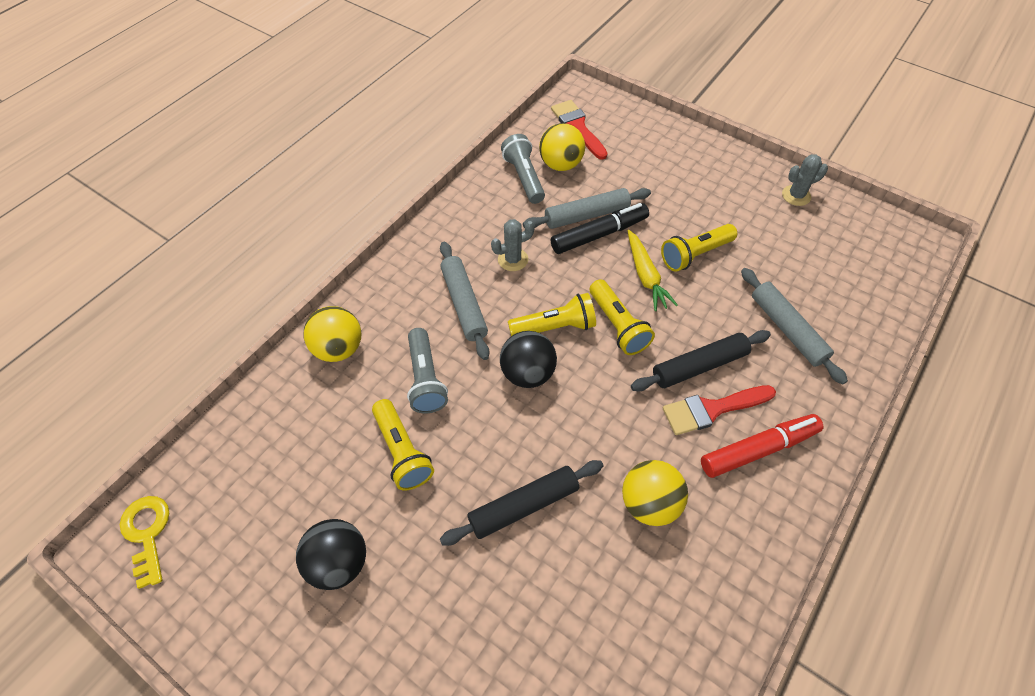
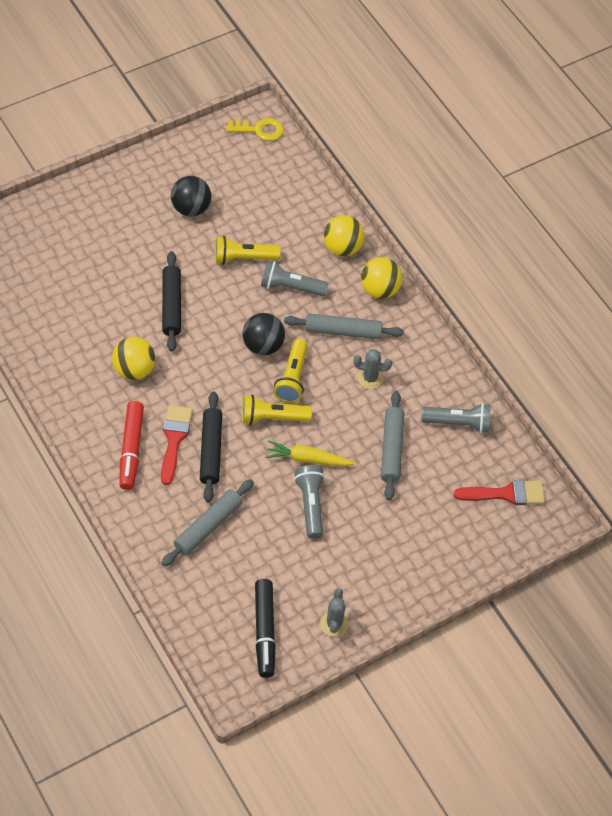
camera: 110 degrees right, 0 degrees up
grey cactus [491,219,535,271] -> grey cactus turned 75 degrees counterclockwise [353,349,392,389]
yellow ball [539,123,585,171] -> yellow ball moved to [361,257,402,299]
black marker [551,203,649,254] -> black marker moved to [255,579,276,678]
yellow flashlight [661,224,737,272] -> grey flashlight [294,465,325,539]
grey rolling pin [741,268,848,385] -> grey rolling pin turned 45 degrees counterclockwise [161,479,254,567]

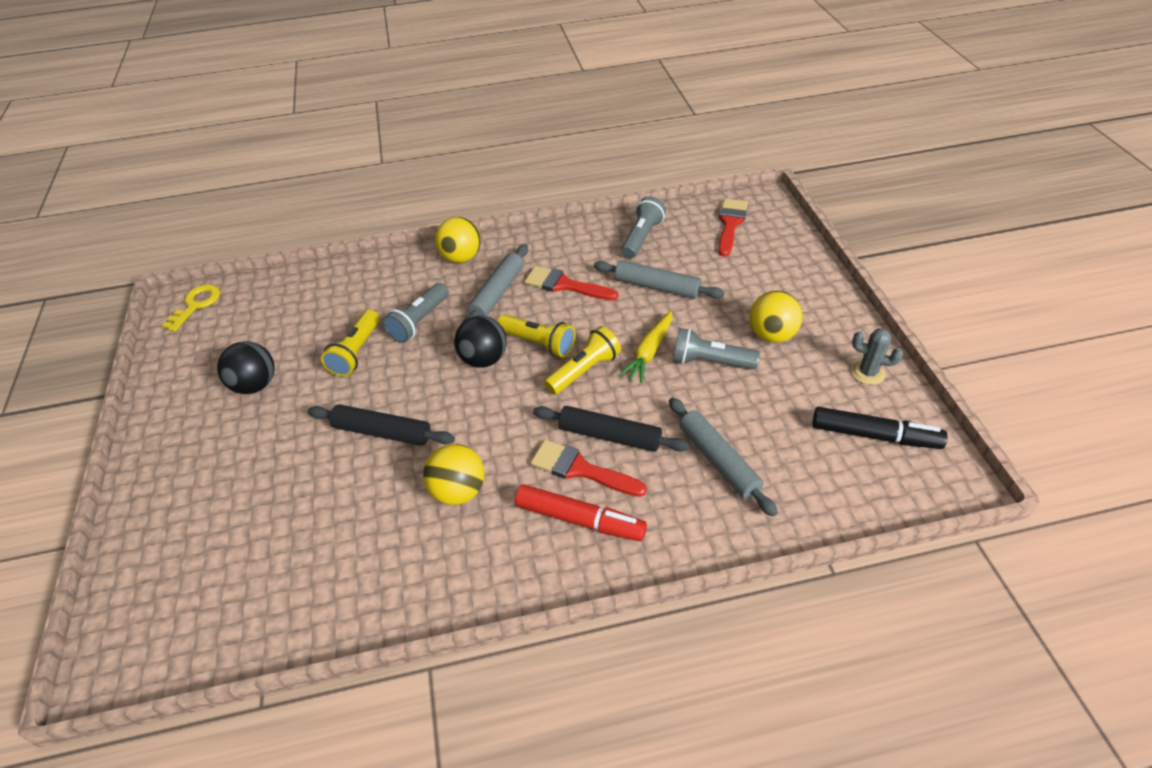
camera: 65 degrees left, 10 degrees down
yellow flashlight [242,395,312,425] -> yellow flashlight turned 150 degrees counterclockwise [544,326,621,395]
yellow ball [323,215,365,256] -> yellow ball moved to [749,291,803,343]
grey cactus [353,349,392,389] -> red brush [525,266,618,301]

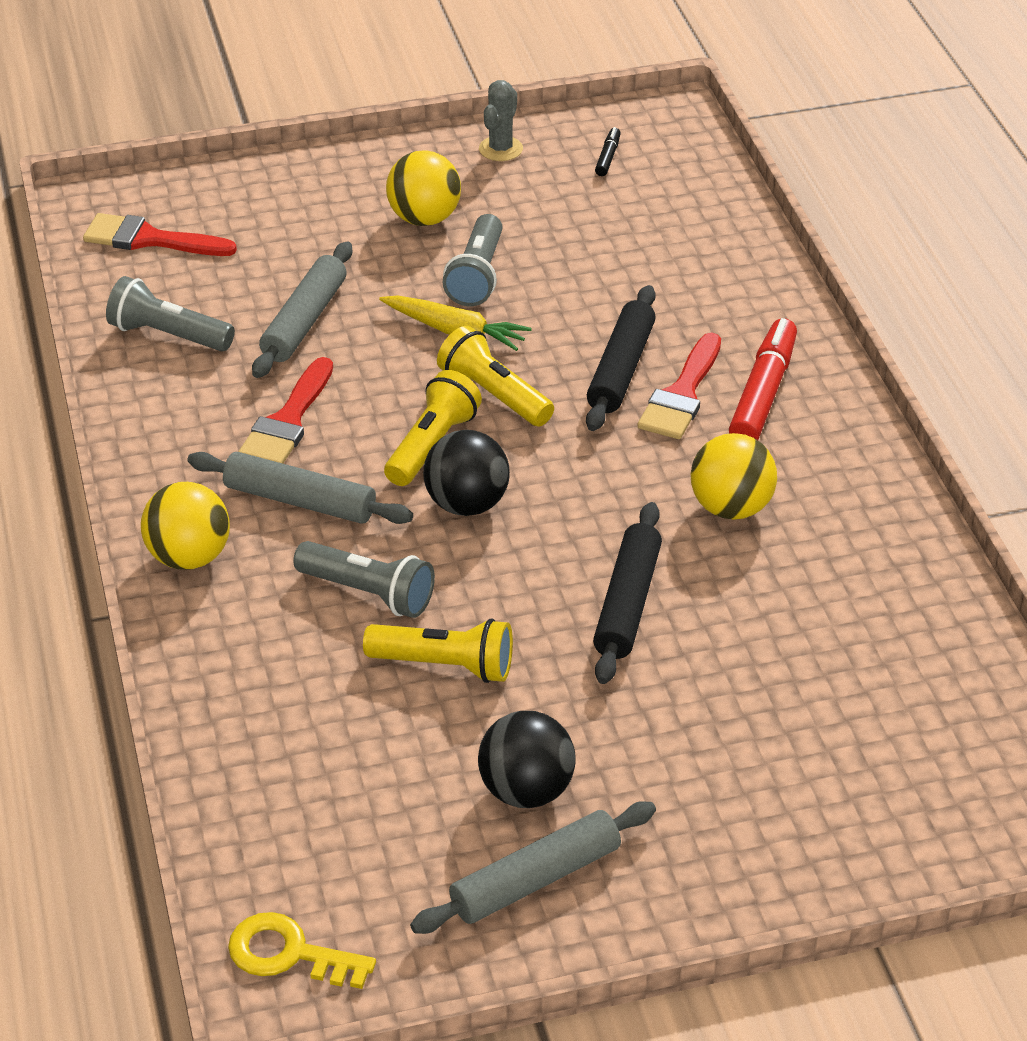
camera: 95 degrees left, 5 degrees down
grey rolling pin [669,397,778,517] -> grey rolling pin moved to [410,801,656,934]
black marker [812,407,948,449] -> black marker [595,127,621,176], size x0.46

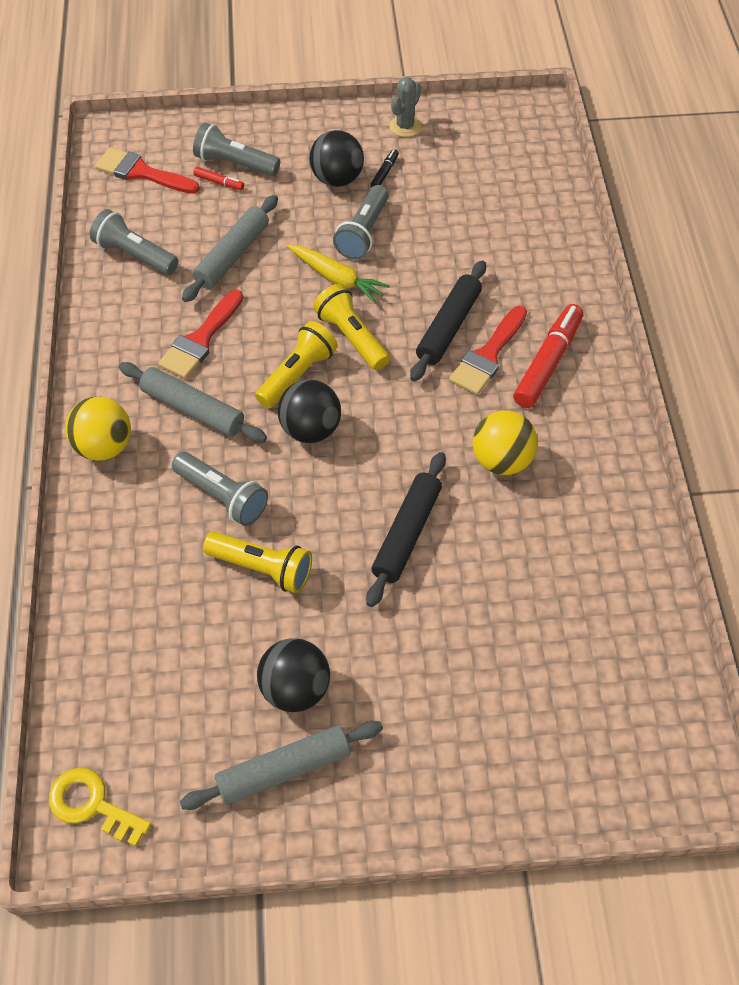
camera: 10 degrees right, 15 degrees up
yellow ball [386,150,461,226] -> black ball [309,130,364,187]
black marker [595,127,621,176] -> black marker moved to [370,149,399,187]
none -> grey flashlight [193,123,280,176]
none -> red marker [193,167,244,190]

